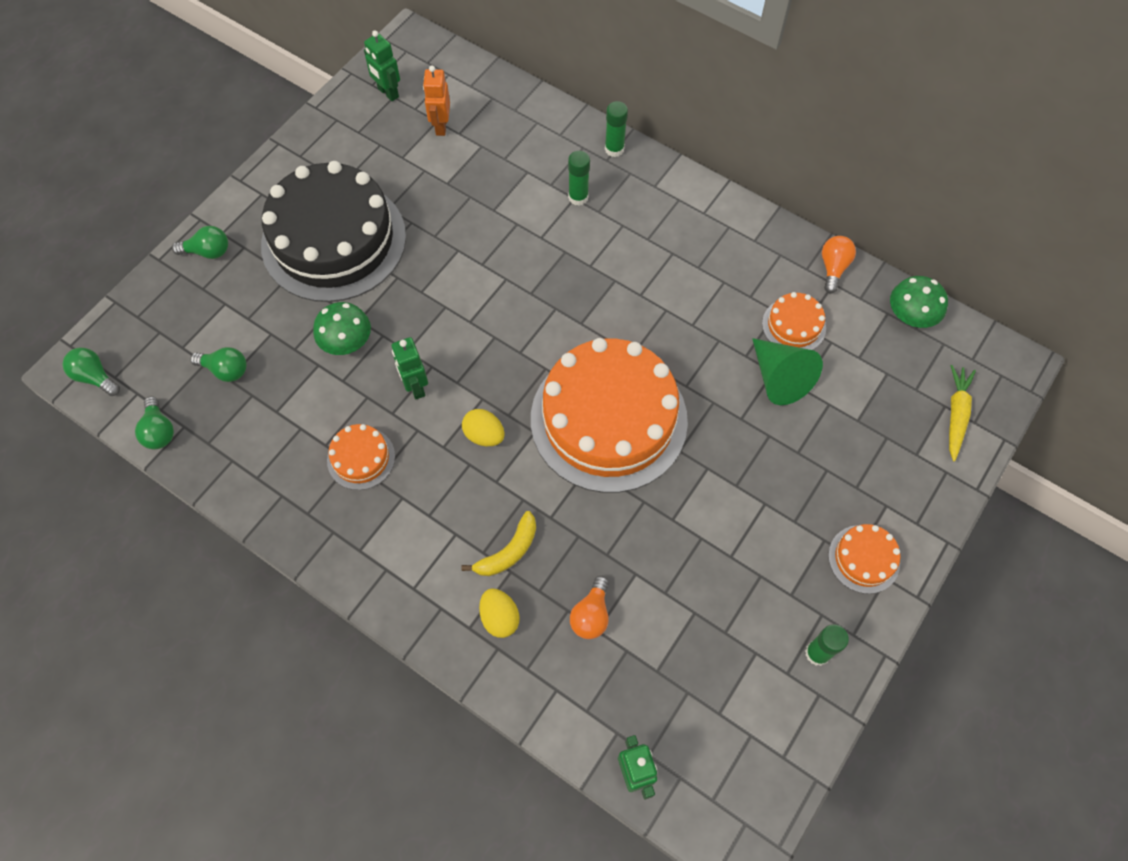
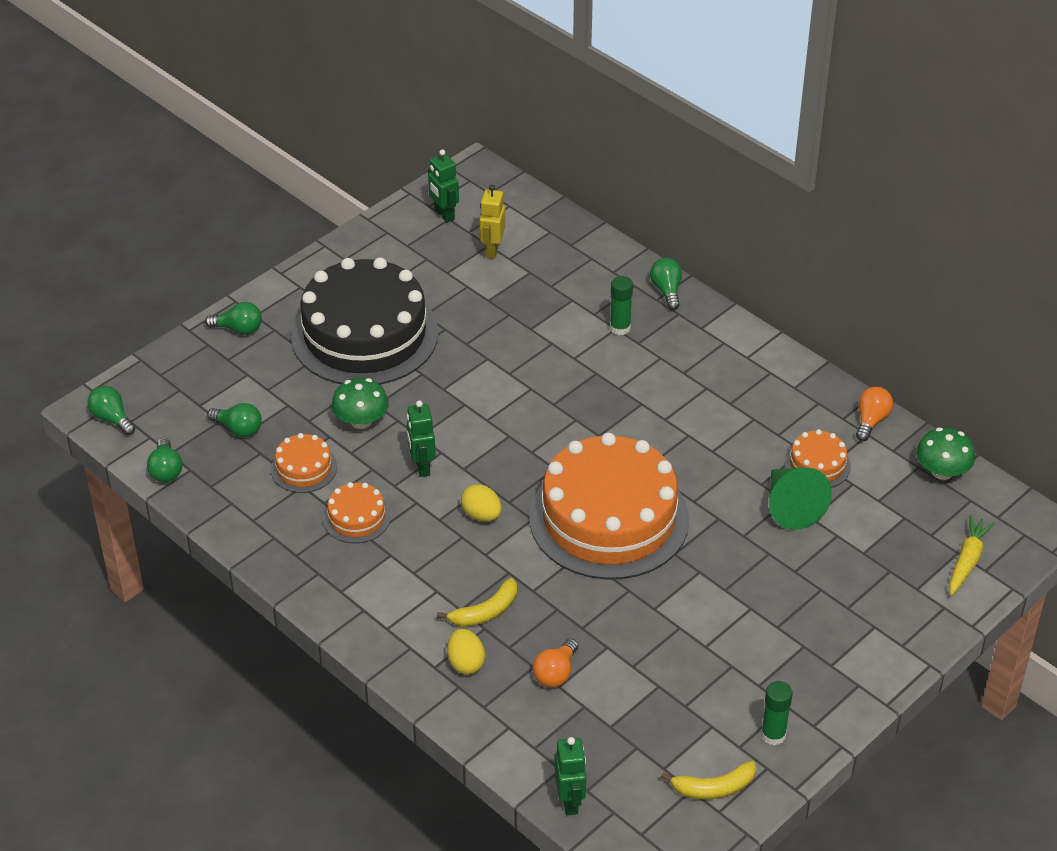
camera: 10 degrees right, 20 degrees down
orange robot [423,66,450,136] -> yellow robot [479,185,505,259]
green glue stick [605,101,628,157] -> green light bulb [650,258,682,310]
orange cake [828,524,900,594] -> orange cake moved to [271,433,337,493]
none -> yellow banana [661,761,756,799]

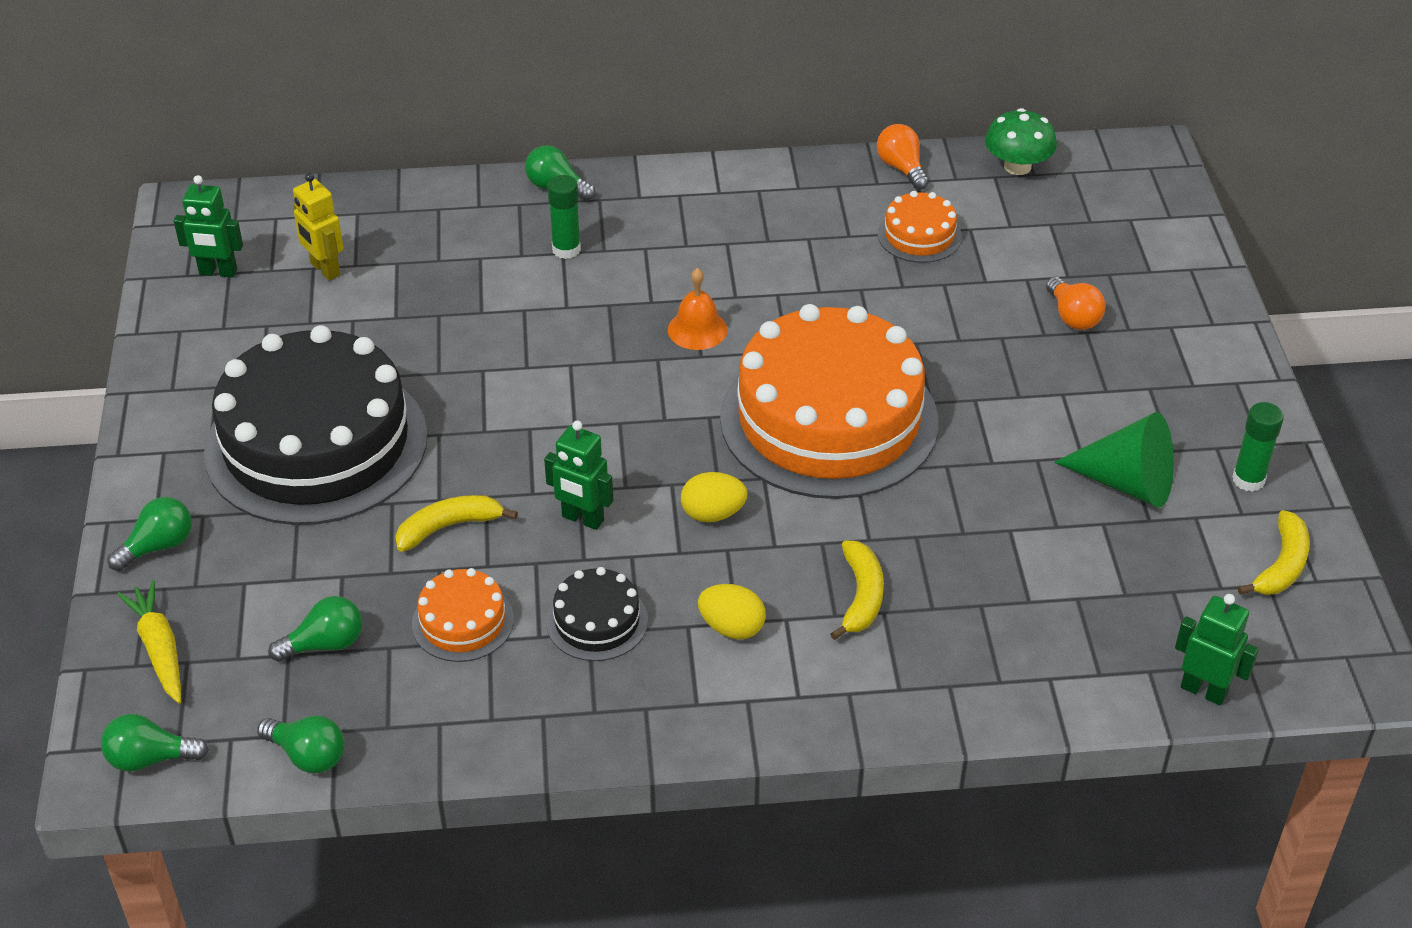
camera: 50 degrees left, 0 degrees up
orange cake [323,482,391,543] -> black cake [546,567,648,661]
green mushroom [332,378,389,429] -> yellow banana [395,495,518,552]
yellow egg [447,628,485,675] -> yellow egg moved to [698,584,766,640]
orange light bulb [533,638,578,688] -> orange light bulb moved to [1046,277,1106,330]
green cone [769,467,832,530] -> green cone moved to [1054,412,1174,508]
yellow carrot [949,515,995,596] -> yellow carrot moved to [117,581,181,704]
none -> orange bell [668,268,728,350]

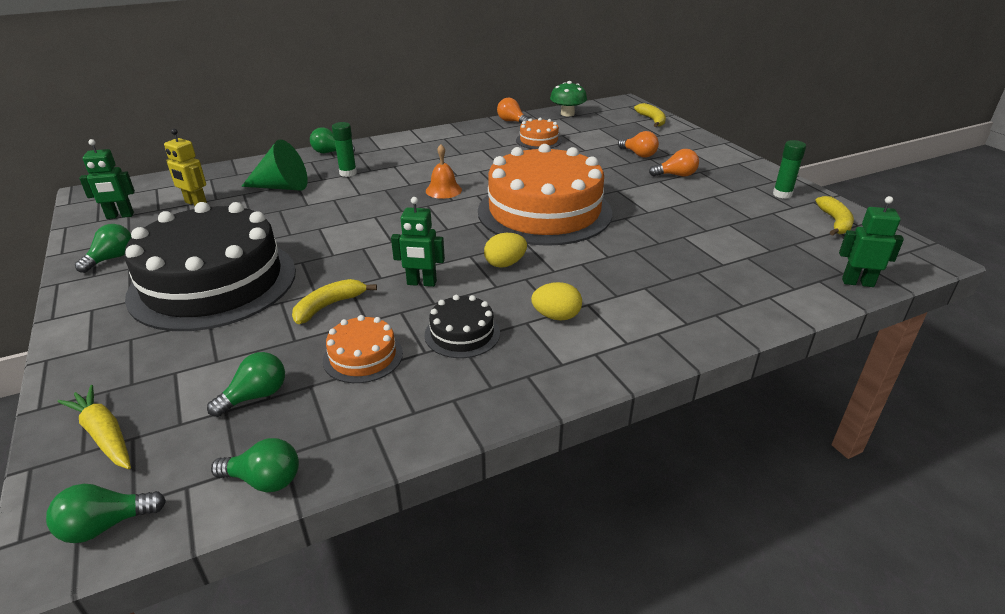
camera: 20 degrees left, 10 degrees down
green light bulb [108,497,192,571] -> green light bulb moved to [75,224,132,273]
yellow banana [830,541,884,640] -> yellow banana moved to [634,103,666,127]
green cone [1054,412,1174,508] -> green cone moved to [241,140,308,190]
none -> orange light bulb [649,149,699,177]

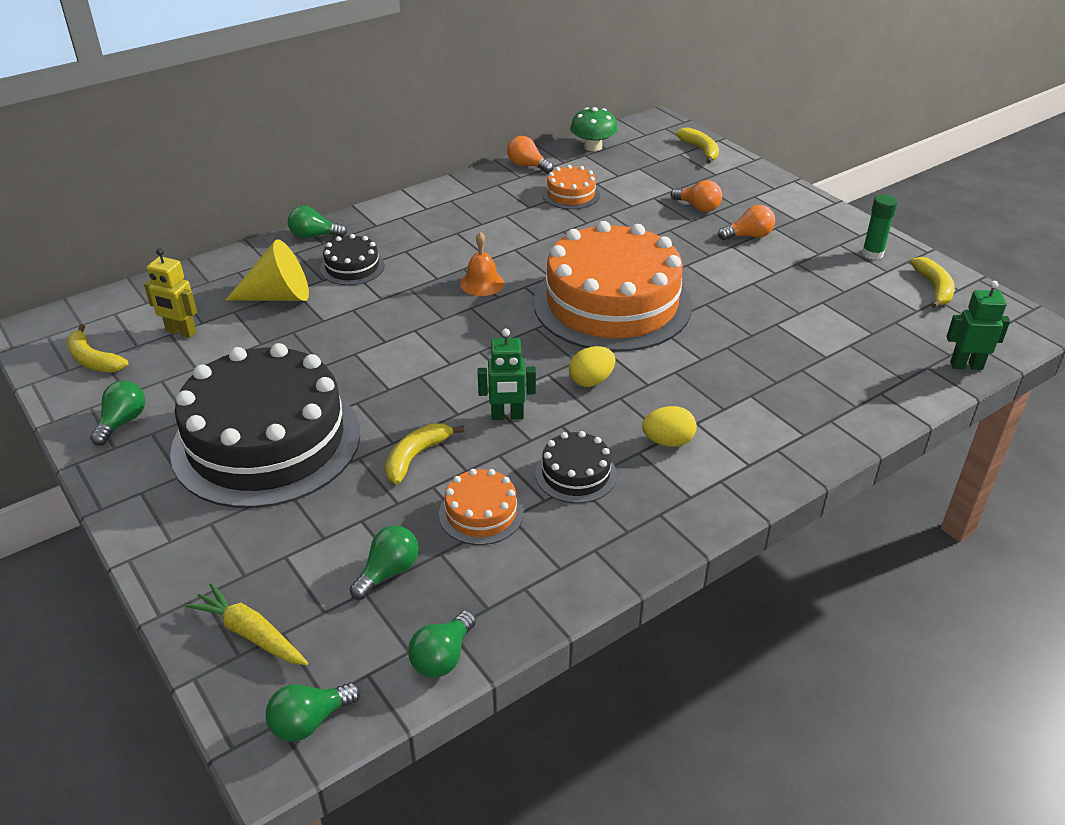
camera: 10 degrees left, 5 degrees up
green robot [79,139,135,219] -> yellow banana [67,324,128,372]
green light bulb [211,438,299,492] -> green light bulb turned 120 degrees clockwise [408,610,476,678]
green cone [241,140,308,190] -> yellow cone [225,239,309,301]
green glue stick [332,122,357,177] -> black cake [320,234,384,285]

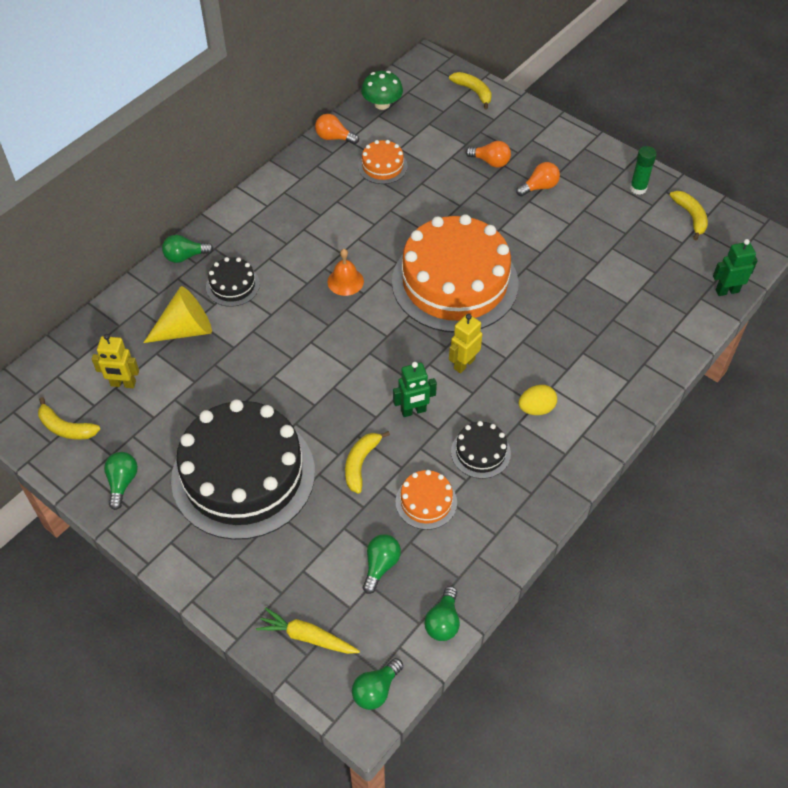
camera: 15 degrees left, 15 degrees up
yellow egg [569,346,616,387] -> yellow robot [449,314,482,373]

